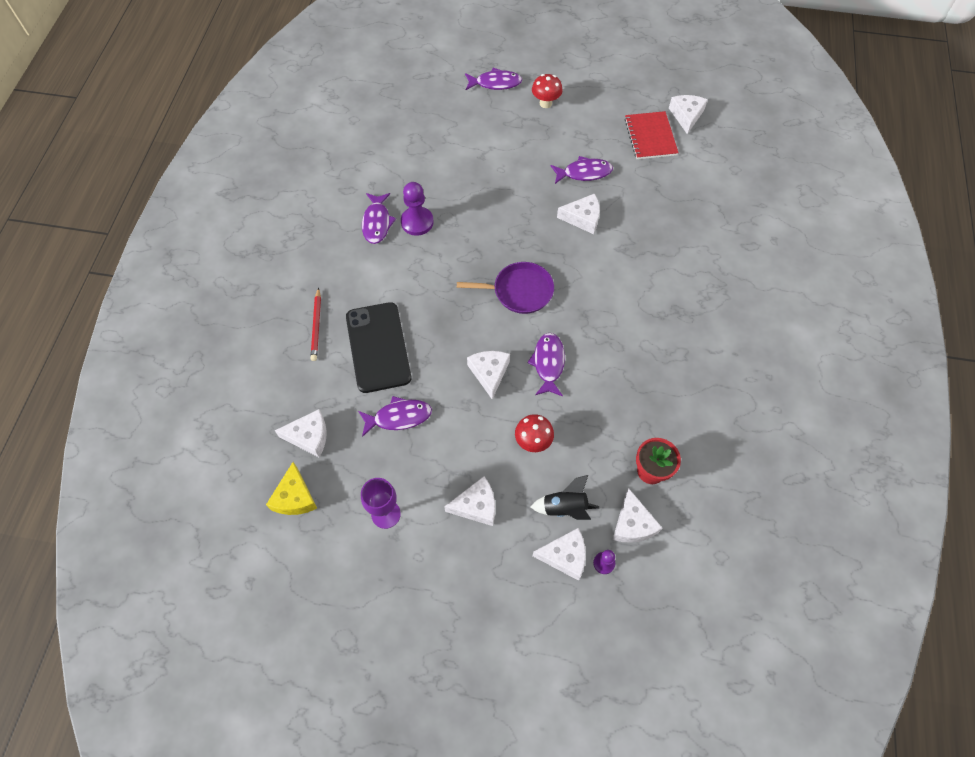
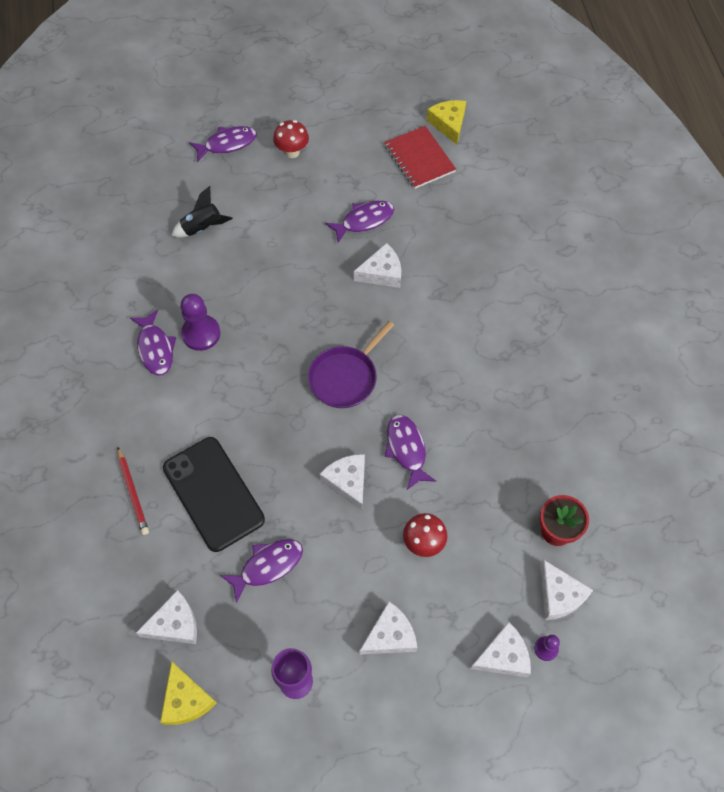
camera: 20 degrees left, 0 degrees up
purple pan [457,262,554,314] -> purple pan turned 150 degrees clockwise [308,321,394,408]
black rocket [531,475,599,520] -> black rocket moved to [171,186,233,237]
white cheese [669,95,708,134] -> yellow cheese [427,100,466,144]

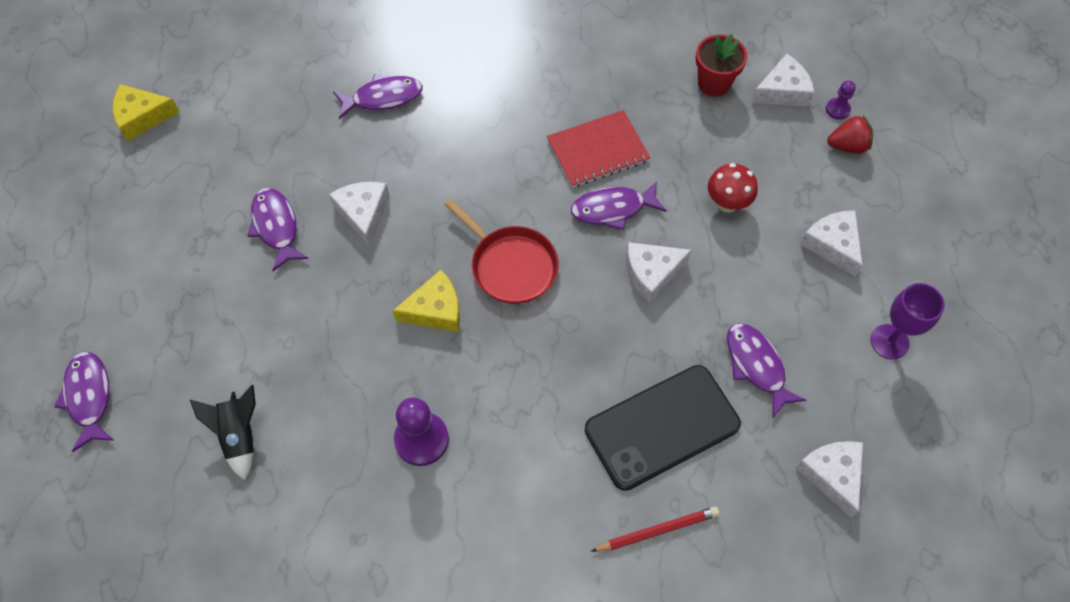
camera: 85 degrees left, 0 degrees up
purple fish [130,310,176,376] -> purple fish moved to [333,74,423,119]
yellow cheese [160,661,217,725] -> yellow cheese moved to [393,270,460,332]
red mushroom [273,120,309,158] -> none
purple pan [308,321,394,408] -> red pan [445,199,559,304]
red notebook [384,126,456,189] -> red notebook moved to [547,110,650,188]
white cheese [470,622,531,677] -> red strawberry [827,116,873,154]

